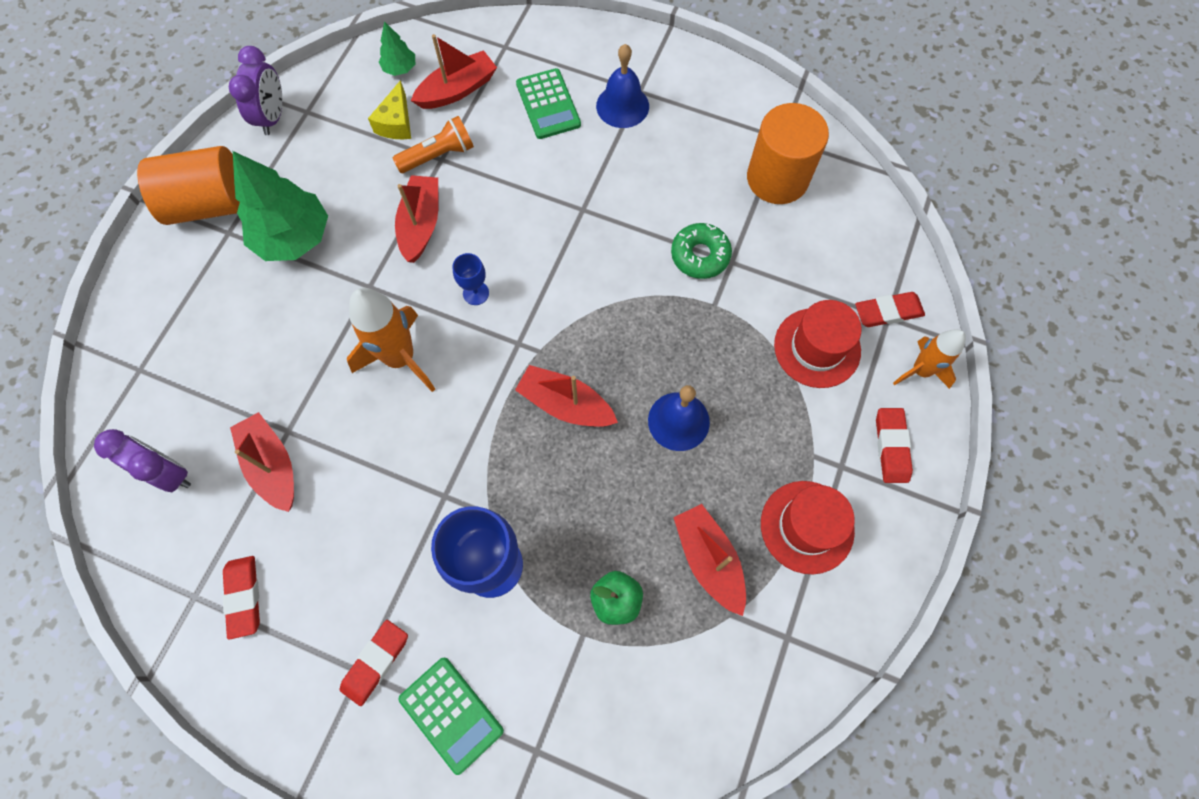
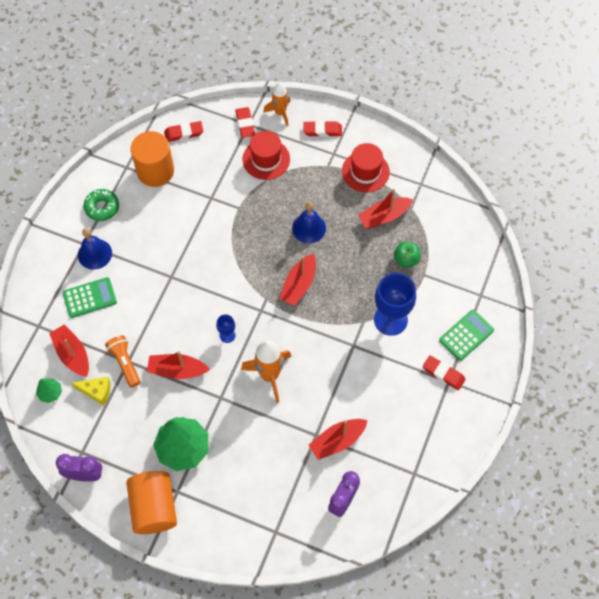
camera: 90 degrees left, 5 degrees down
red eraser [222,556,260,640] -> red eraser moved to [164,121,203,142]
green donut [671,223,732,279] -> green donut moved to [84,189,119,221]

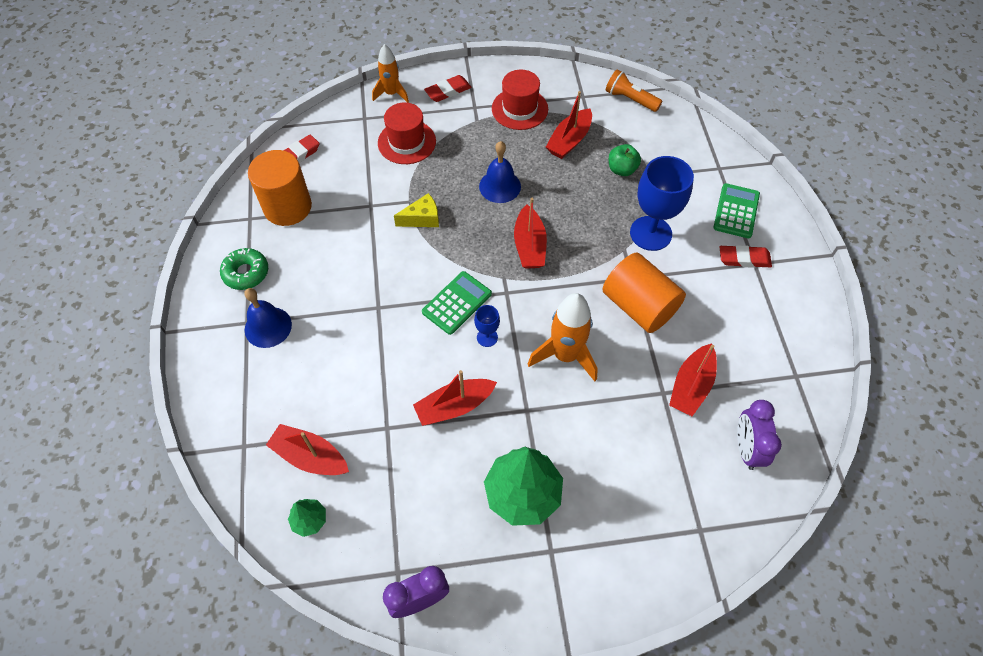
camera: 30 degrees left, 5 degrees down
green calculator [63,277,117,318] -> green calculator moved to [422,271,492,335]
yellow cheese [72,377,111,406] -> yellow cheese moved to [394,193,439,227]
orange flashlight [105,335,140,388] -> orange flashlight moved to [606,70,662,112]
orange cylinder [126,471,177,534] -> orange cylinder moved to [603,252,686,333]
red eraser [235,107,255,138] -> none

